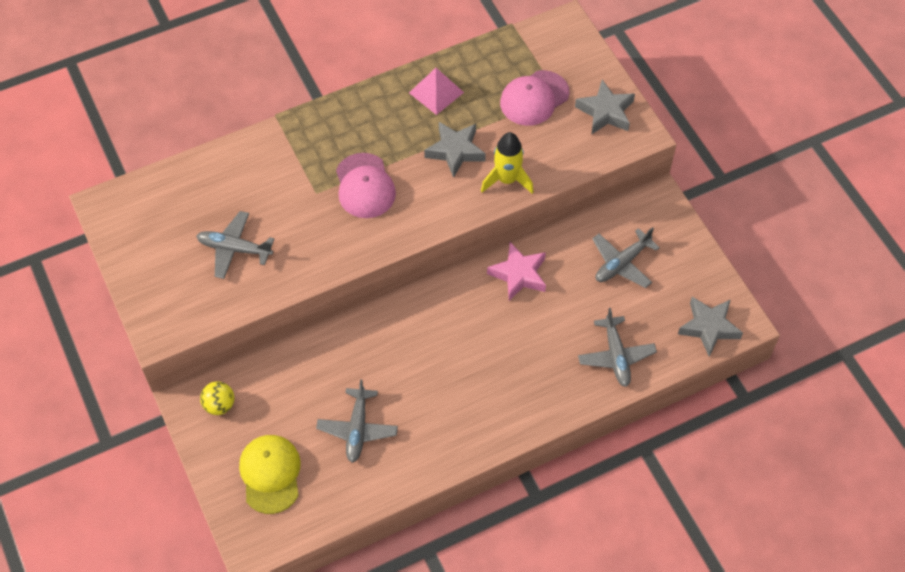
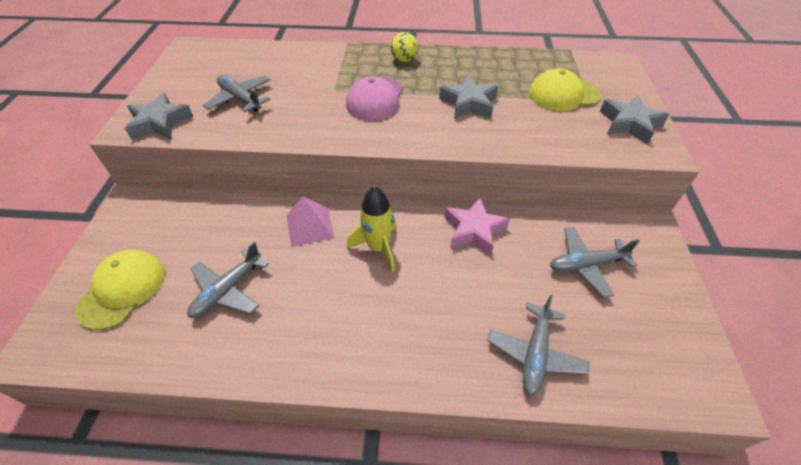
camera: 30 degrees right, 10 degrees down
yellow ball [200,381,234,415] -> yellow ball moved to [391,32,418,62]
pink pyramid [409,68,464,115] -> pink pyramid moved to [287,197,334,247]
yellow rocket [481,132,534,194] -> yellow rocket moved to [347,186,396,272]
pink cap [500,70,569,126] -> yellow cap [529,68,601,111]
grey star [678,297,743,356] -> grey star moved to [125,93,193,140]

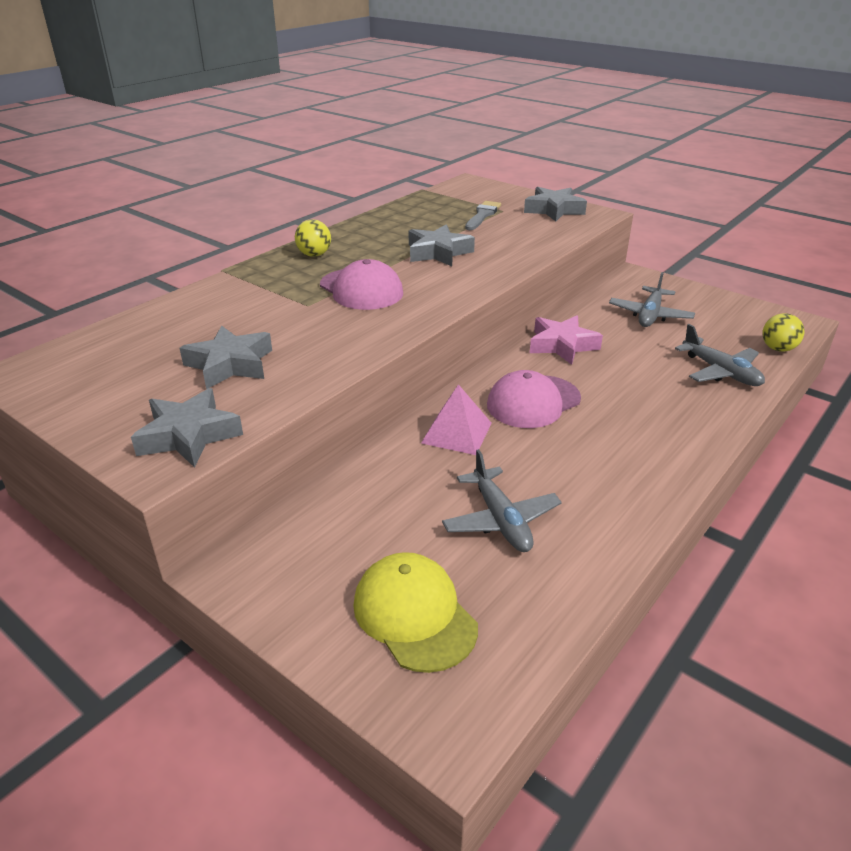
camera: 55 degrees left, 15 degrees down
grey plane [203,75,271,112] -> grey star [179,325,272,389]
yellow rocket [347,186,396,272] -> pink cap [487,370,581,428]
yellow cap [529,68,601,111] -> grey brush [465,201,501,230]
none -> yellow ball [762,313,805,352]

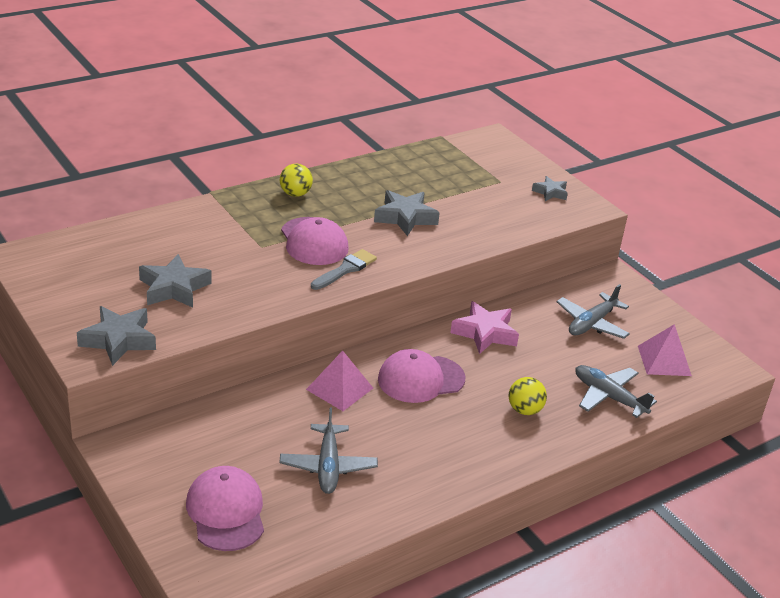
camera: 15 degrees right, 0 degrees up
yellow cap [353,552,478,673] -> pink cap [186,466,264,551]
grey brush [465,201,501,230] -> grey brush moved to [311,249,377,290]
grey star [524,187,587,221] -> grey star [532,176,568,201], size x0.59
grey plane [675,324,765,386] -> grey plane turned 150 degrees clockwise [576,365,657,418]
yellow ball [762,313,805,352] -> yellow ball moved to [509,377,547,415]
none -> pink pyramid [638,324,692,376]

